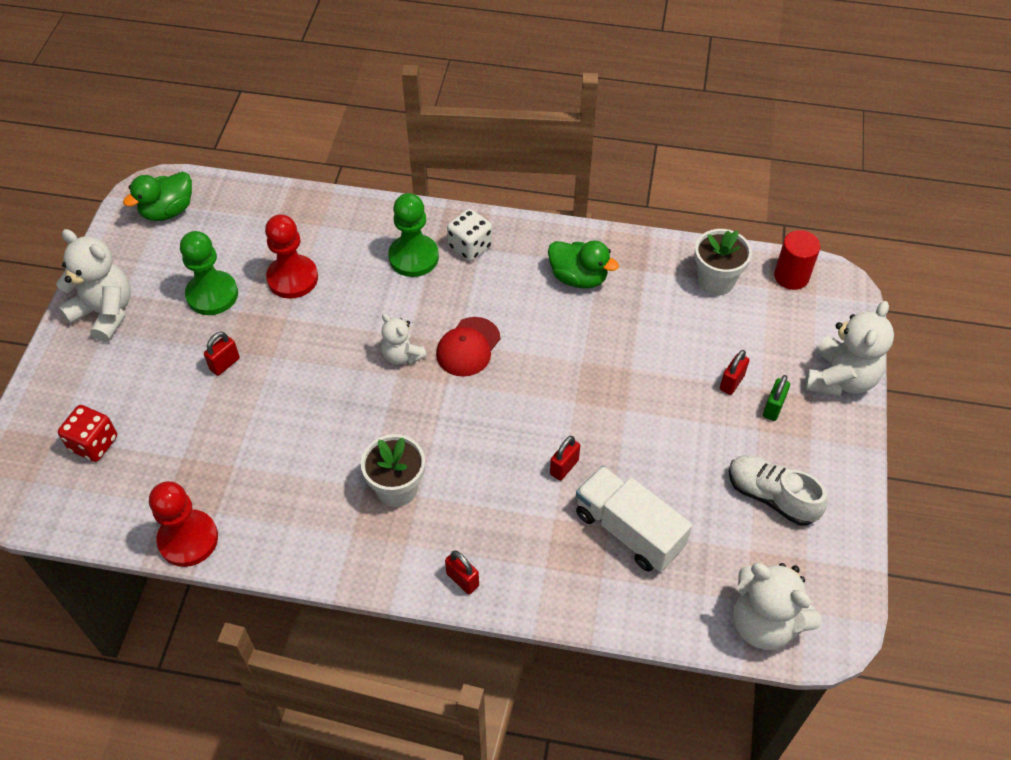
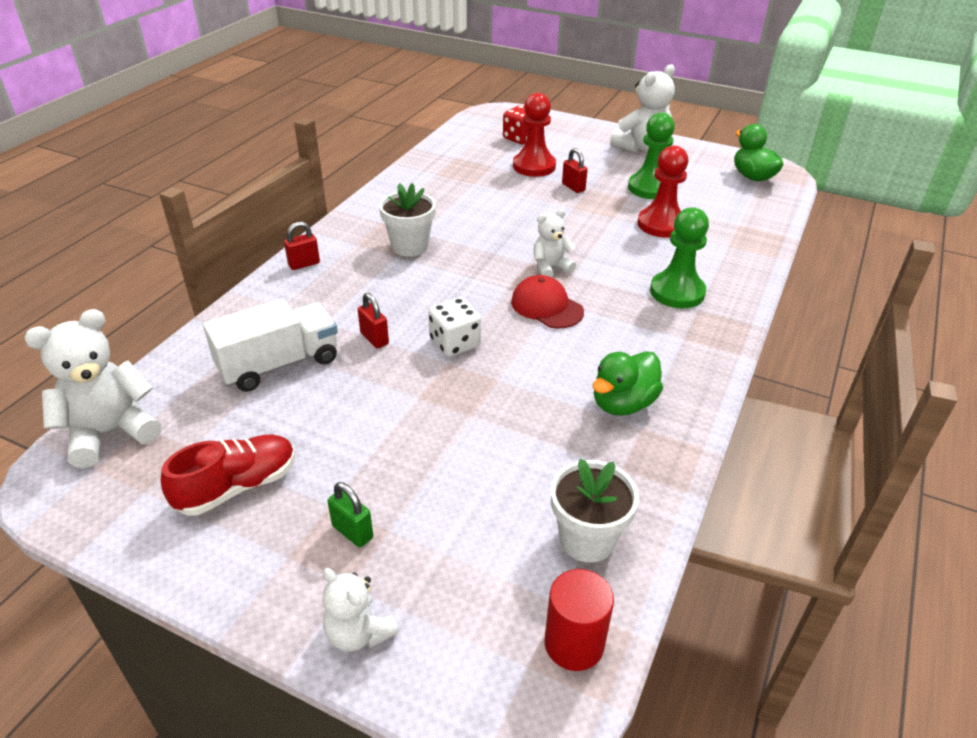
camera: 105 degrees right, 15 degrees down
red pawn [149,481,218,567] -> red pawn moved to [513,93,556,177]
white dice [447,209,492,261] -> white dice moved to [428,297,481,357]
red padlock [720,350,749,395] -> none
white shoe [729,455,828,526] -> red shoe [161,434,295,516]
white teddy bear [804,301,894,396] -> white teddy bear [322,568,399,652], size x0.59

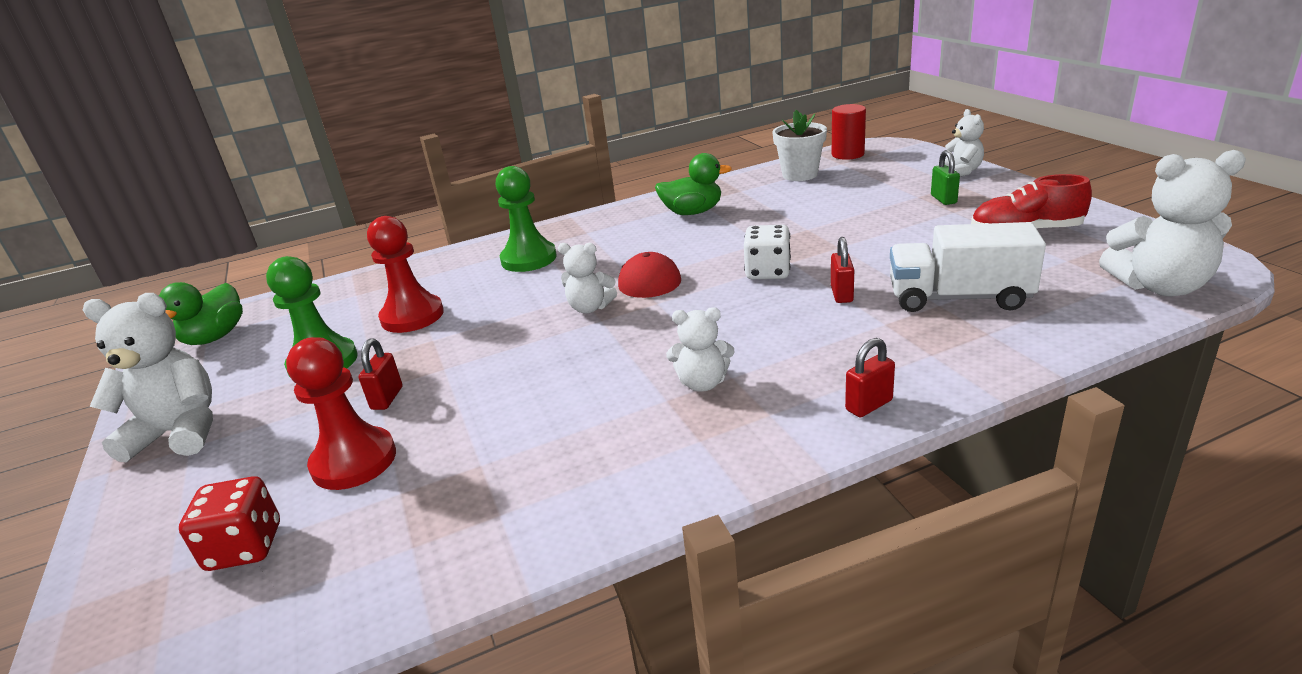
camera: 135 degrees left, 10 degrees down
red padlock [284,222,320,270] -> red padlock turned 45 degrees counterclockwise [845,338,895,417]
white flower pot [379,183,436,257] -> white teddy bear [666,307,734,392]

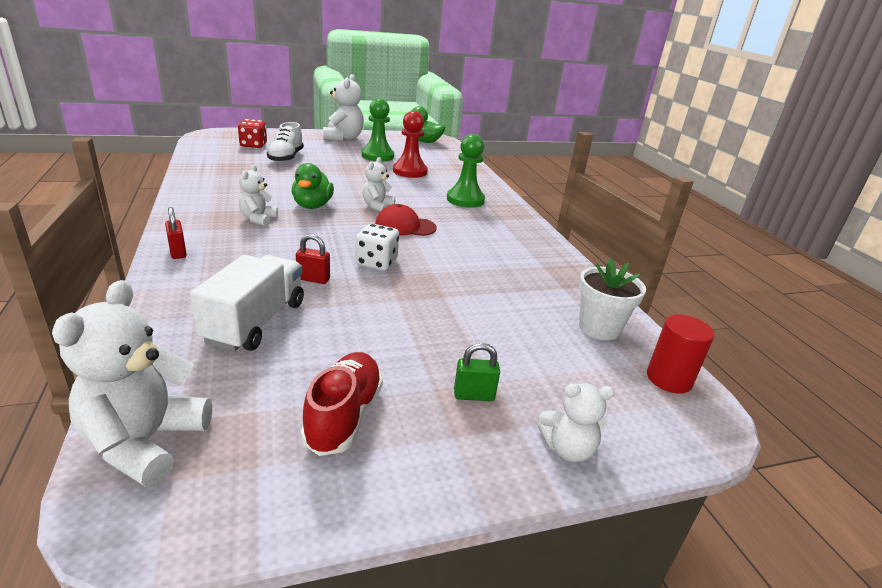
camera: 90 degrees right, 0 degrees up
red pawn [286,337,396,490] -> white shoe [267,122,304,163]
red padlock [359,338,403,410] -> none
green duck [655,153,732,215] -> green duck moved to [292,163,334,209]

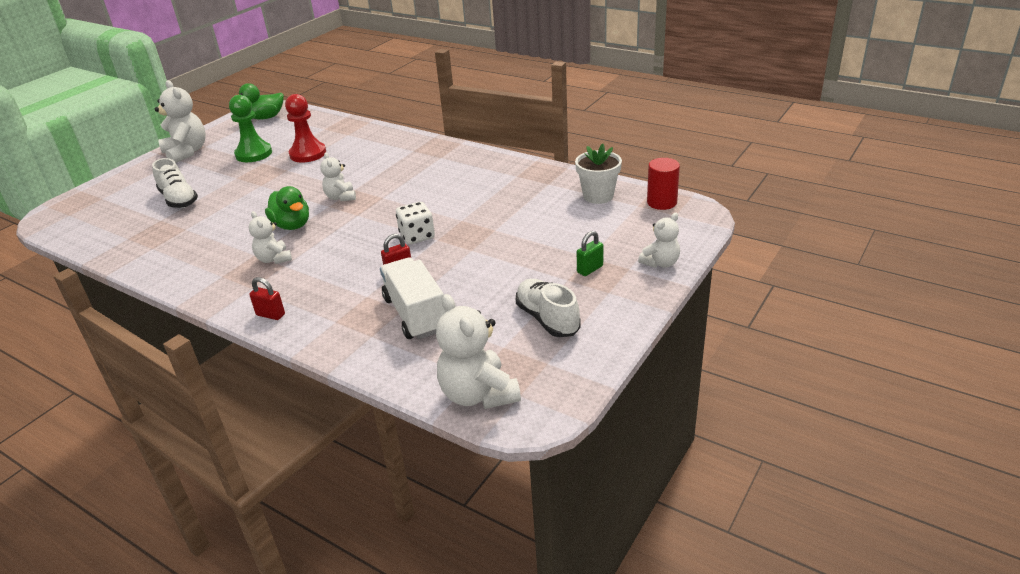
camera: 35 degrees left, 5 degrees up
red dice [238,119,267,148] -> none
red shoe [301,352,383,456] -> white shoe [516,279,581,337]
red cap [375,204,437,236] -> none
green pawn [447,134,485,208] -> none

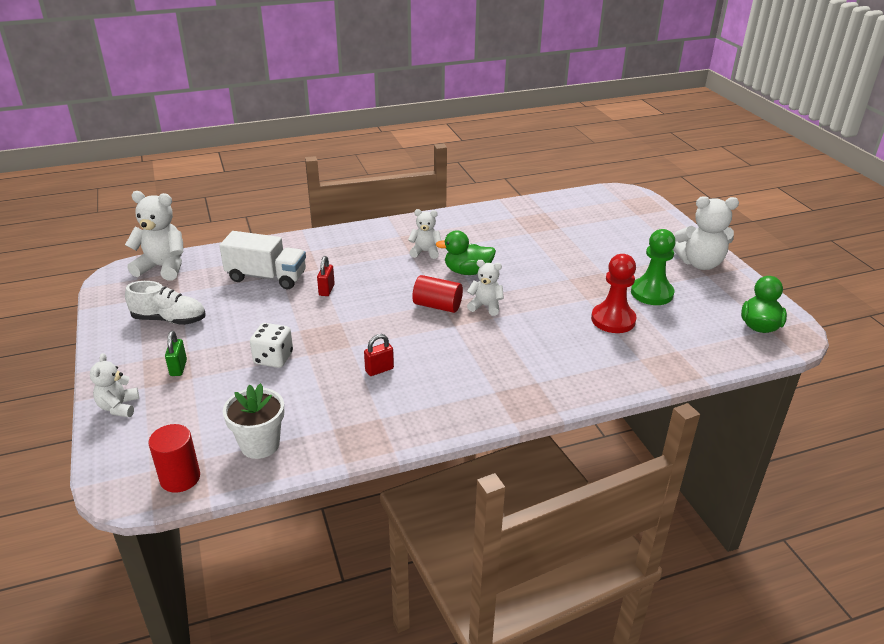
camera: 125 degrees right, 0 degrees up
white shoe [152,158,198,208] -> none
red padlock [249,277,285,320] -> red padlock moved to [364,334,394,376]
white dice [396,202,435,244] -> white dice moved to [250,323,293,368]
none -> red cylinder [412,275,463,313]

